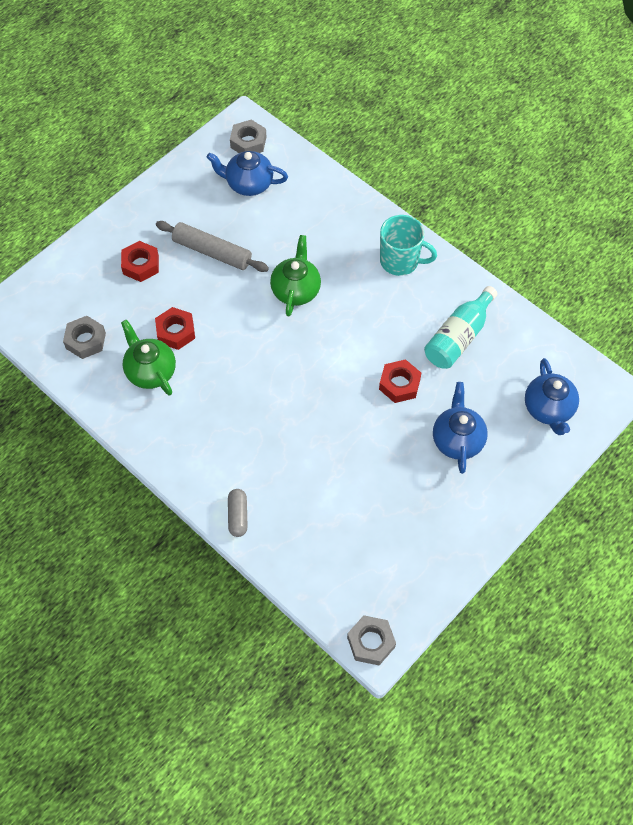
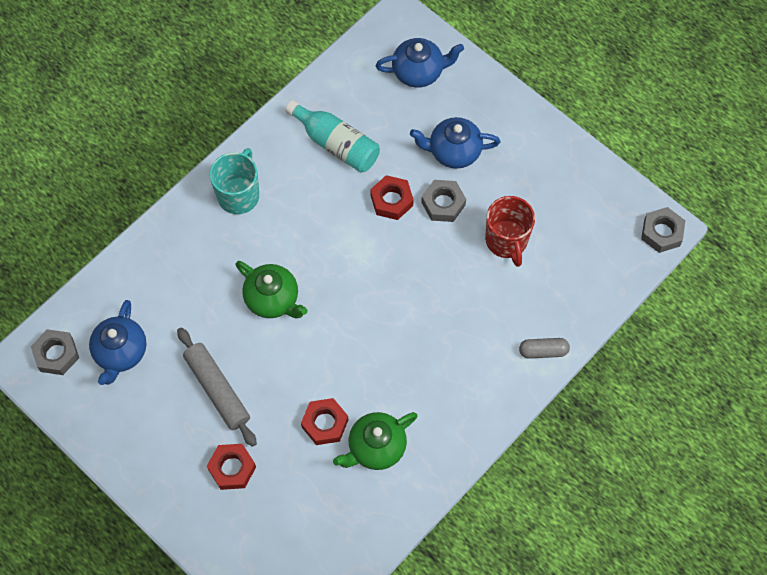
camera: 90 degrees left, 5 degrees up
grey nut [63,316,106,359] -> grey nut moved to [421,180,466,222]
grey rolling pin [156,221,269,272] -> grey rolling pin turned 60 degrees counterclockwise [177,328,257,447]
green teapot [270,235,321,316] -> green teapot turned 150 degrees counterclockwise [236,261,308,319]
none -> red mug [485,196,535,267]

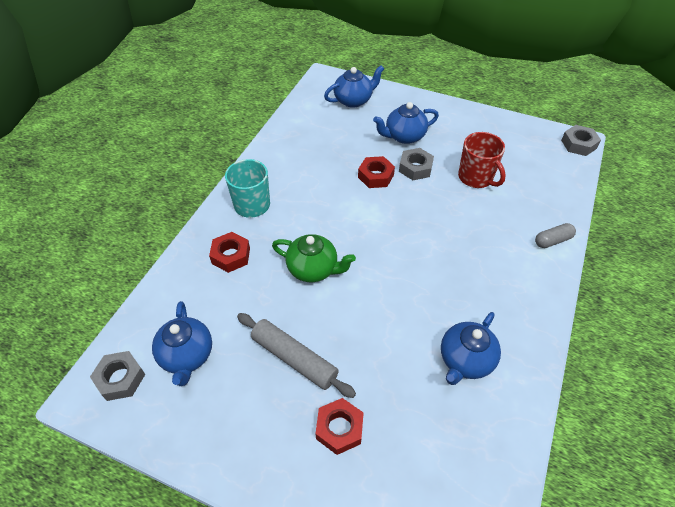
camera: 20 degrees left, 15 degrees down
turquoise bottle [286,100,380,173] -> none
red nut [301,398,348,445] -> red nut moved to [209,232,250,273]
green teapot [333,412,418,470] -> blue teapot [441,312,501,385]

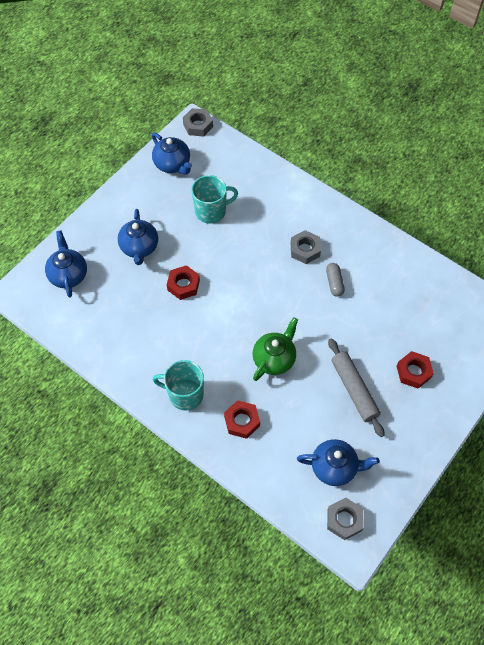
camera: 75 degrees left, 10 degrees up
grey rolling pin [237,313,356,398] -> grey rolling pin turned 75 degrees counterclockwise [328,338,384,437]
grey nut [399,148,434,180] -> grey nut moved to [291,230,321,264]
blue teapot [441,312,501,385] -> blue teapot moved to [152,133,192,174]
red mug [458,132,506,188] -> turquoise mug [191,175,238,224]
grey capsule [535,223,576,248] -> grey capsule moved to [326,263,345,297]

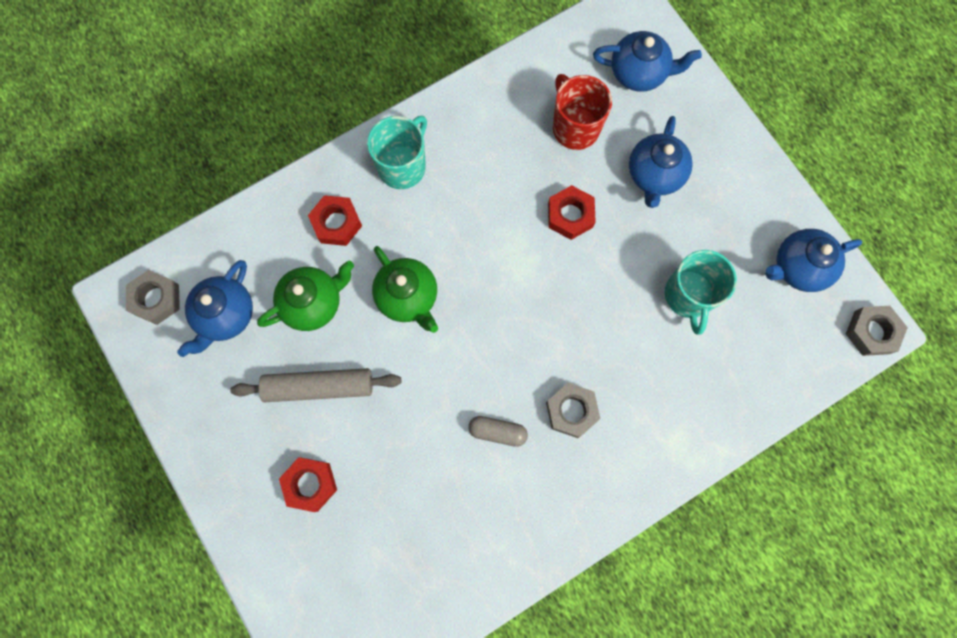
camera: 110 degrees right, 15 degrees up
blue teapot [118,209,158,265] -> blue teapot turned 90 degrees counterclockwise [629,116,693,208]
none -> green teapot [257,261,354,331]
none -> red mug [553,74,612,150]

